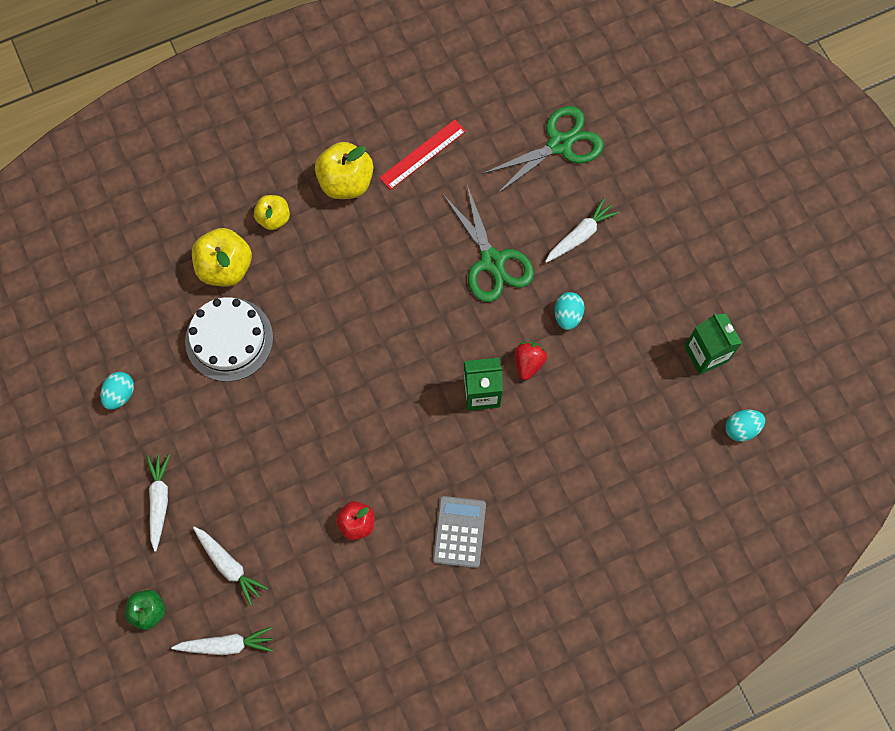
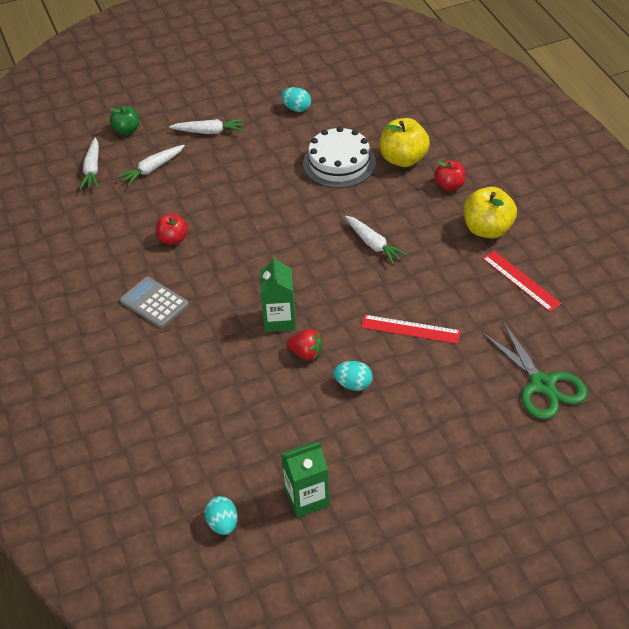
camera: 95 degrees right, 25 degrees down
yellow apple [254,195,290,230] -> red apple [434,160,466,191]
grey calculator [433,496,486,568] -> grey calculator turned 150 degrees counterclockwise [120,277,189,328]
green scissors [444,185,534,302] -> red ruler [361,315,461,344]
white carrot [545,198,619,263] -> white carrot moved to [345,216,408,265]

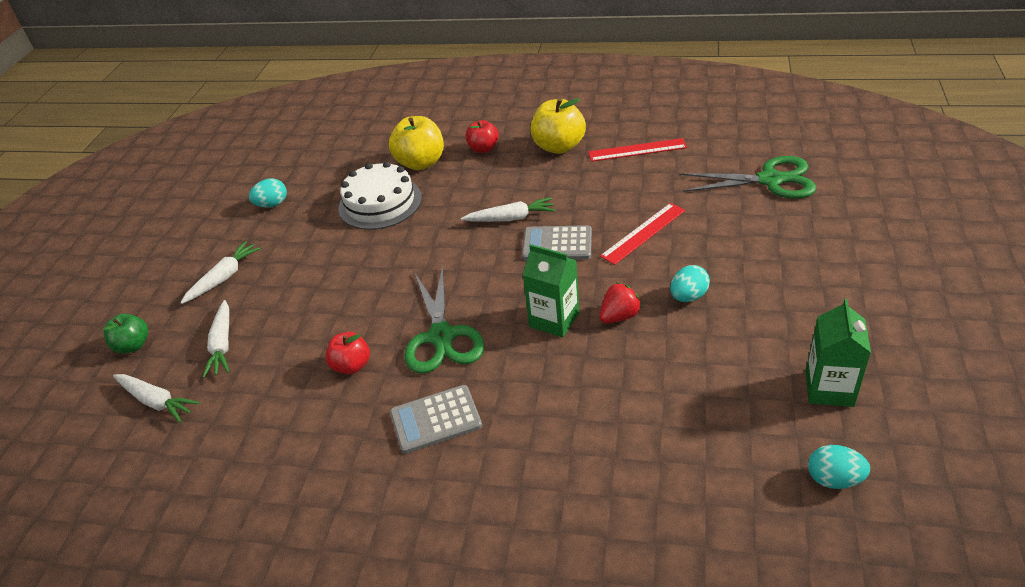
camera: 55 degrees left, 5 degrees down
none -> green scissors [404,265,485,374]
none -> grey calculator [522,225,592,261]

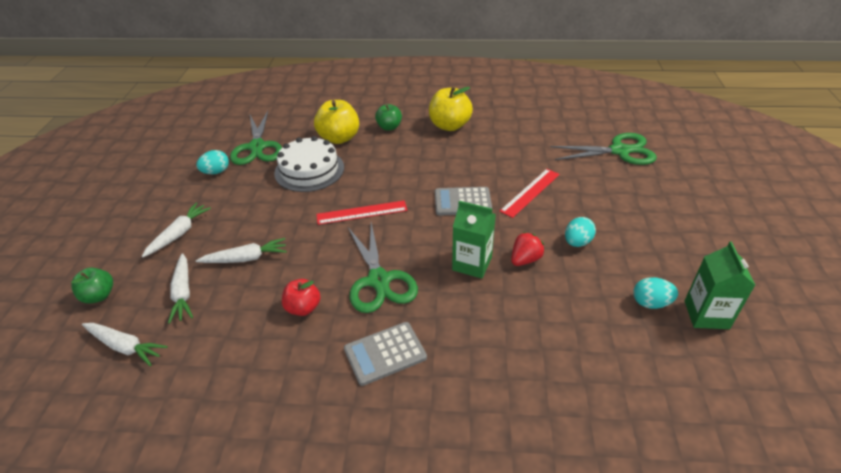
camera: 10 degrees left, 0 degrees up
white carrot [461,197,556,222] -> white carrot moved to [196,238,287,263]
red apple [466,120,499,153] -> green apple [375,104,402,131]
red ruler [588,138,687,162] -> red ruler moved to [316,200,407,225]
turquoise egg [808,445,870,489] -> turquoise egg moved to [633,277,678,309]
none -> green scissors [230,111,282,165]

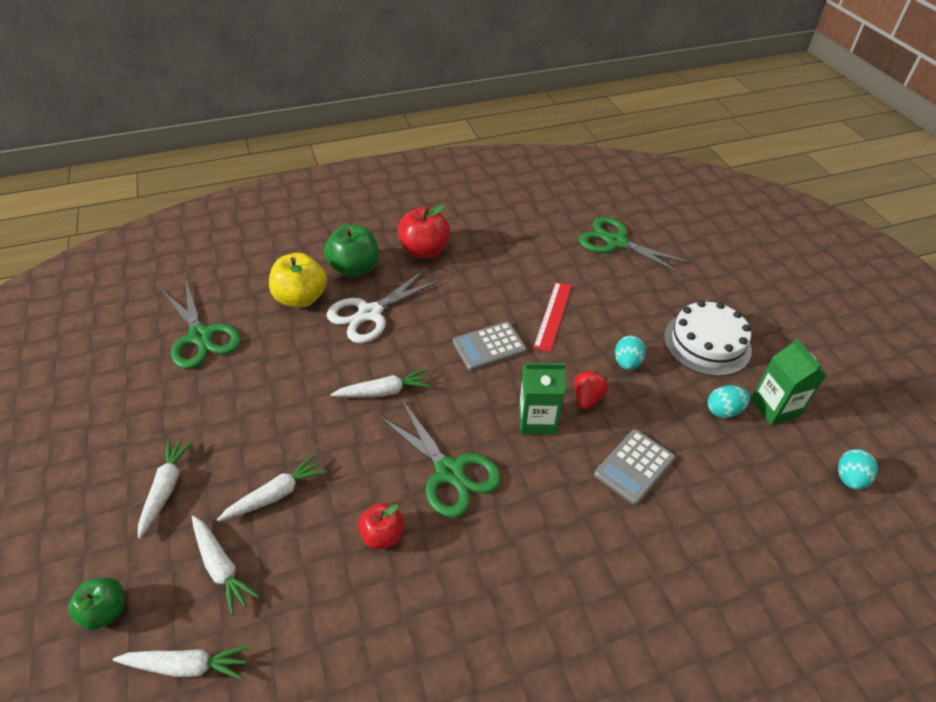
camera: 25 degrees left, 5 degrees up
turquoise egg [196,150,229,174] -> turquoise egg moved to [838,449,878,490]
white cake [274,136,344,192] -> white cake moved to [664,300,752,376]
red ruler [316,200,407,225] -> white carrot [331,369,431,397]
grey calculator [344,322,427,386] -> grey calculator moved to [594,429,675,505]
green apple [375,104,402,131] -> green apple [324,225,379,278], size x1.63
yellow apple [429,86,473,131] -> red apple [398,204,450,259]
green scissors [550,133,657,165] -> green scissors turned 120 degrees counterclockwise [579,217,692,275]
none -> white scissors [326,269,441,343]

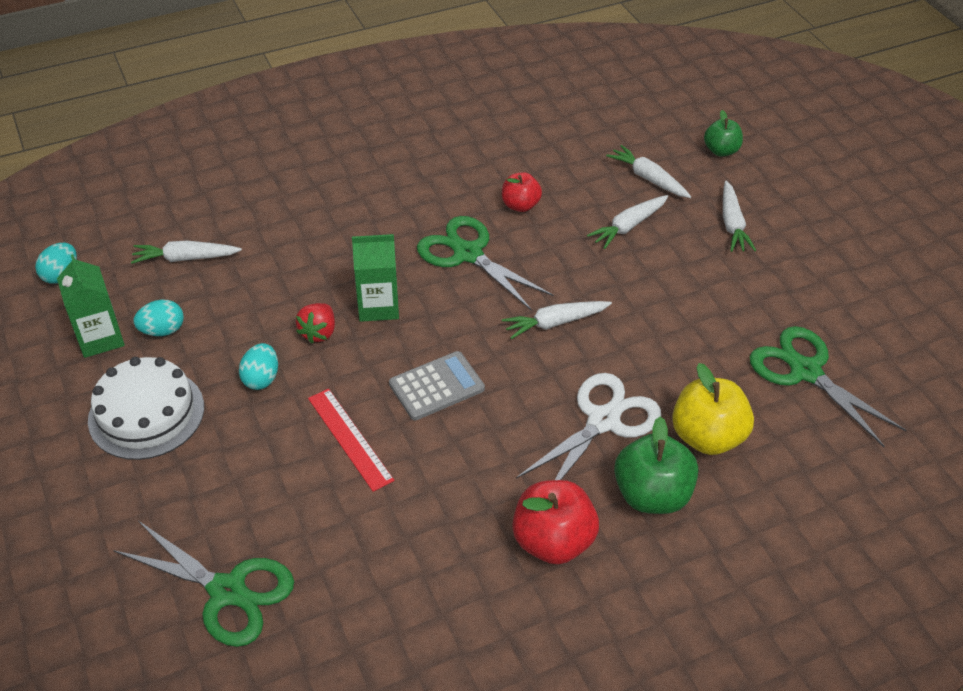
camera: 175 degrees right, 0 degrees up
white carrot [113,645,250,680] -> white carrot moved to [131,241,242,264]
red ruler [533,282,572,352] -> red ruler turned 45 degrees counterclockwise [308,389,394,492]
grey calculator [594,429,675,505] -> none

